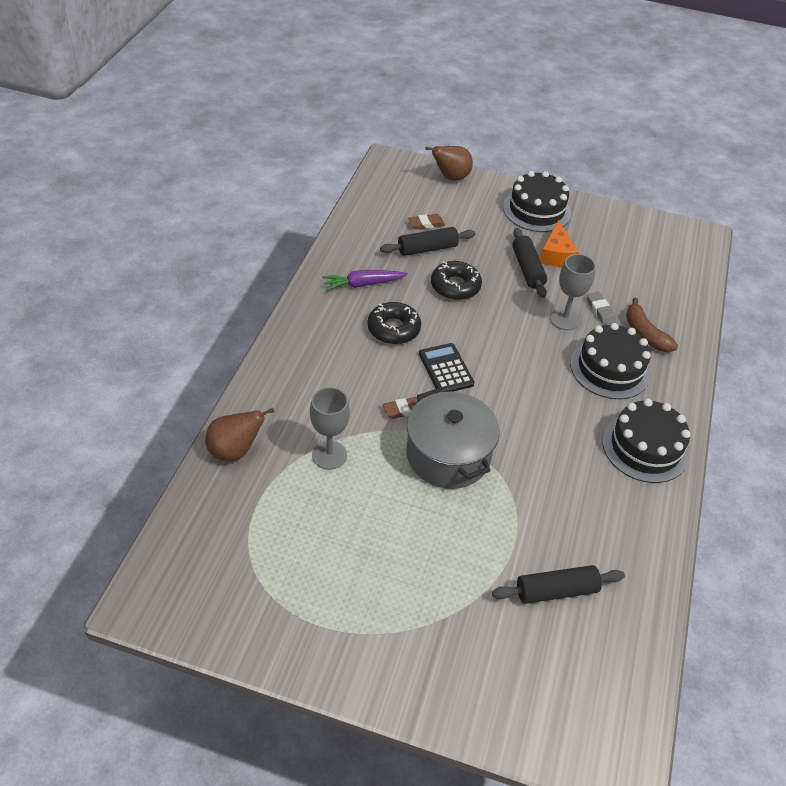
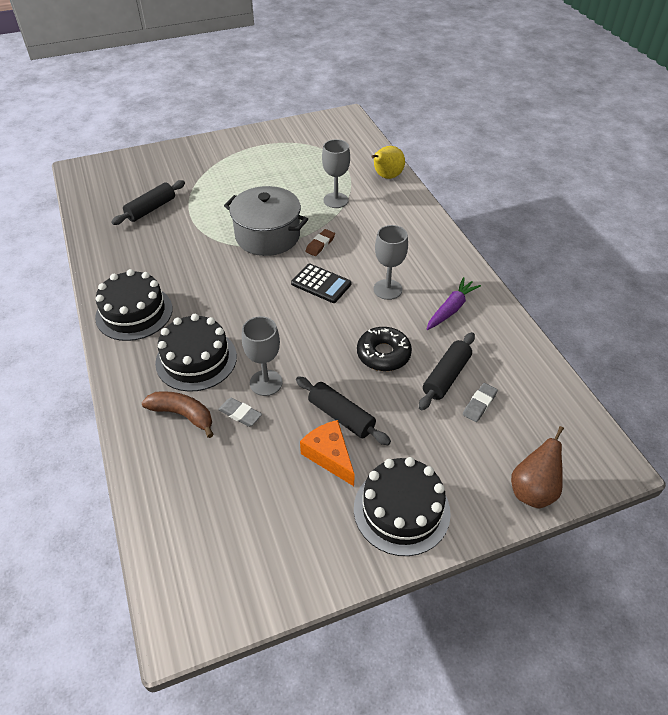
camera: 145 degrees right, 0 degrees up
brown pear [205,408,274,461] -> yellow pear [371,146,405,179]
black donut [367,302,421,344] -> grey goblet [373,225,408,300]
brown eraser [408,214,445,230] -> grey eraser [463,383,498,422]

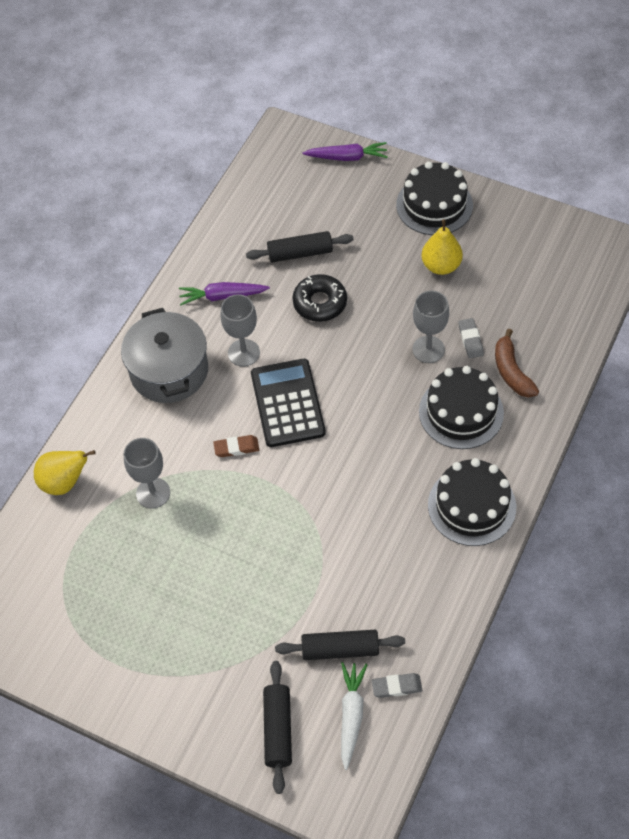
camera: 130 degrees left, 10 degrees up
grey pot [224,186,308,256] -> grey pot moved to [121,308,208,403]
black calculator [291,264,352,303] -> black calculator [251,359,326,447], size x1.51
black rolling pin [296,376,391,445] -> black rolling pin moved to [263,661,292,794]
orange cheese [300,420,355,486] -> yellow pear [422,219,463,275]
grey eraser [463,383,498,422] -> grey eraser moved to [372,673,422,698]
brown pear [511,426,564,508] -> purple carrot [302,142,388,161]
none -> white carrot [341,662,368,770]

